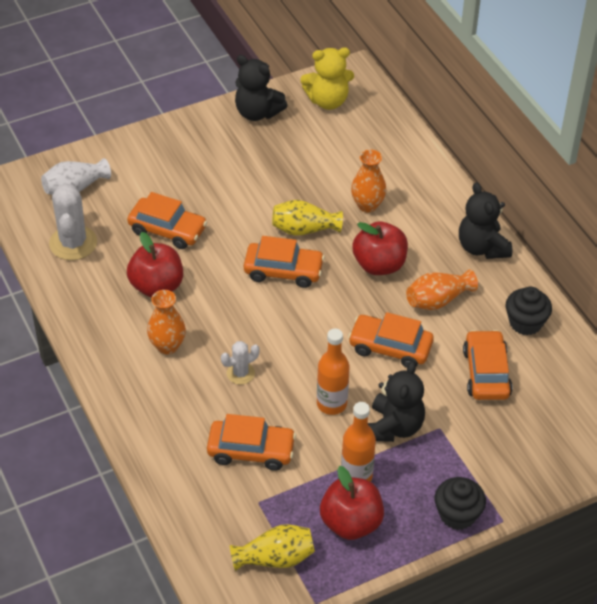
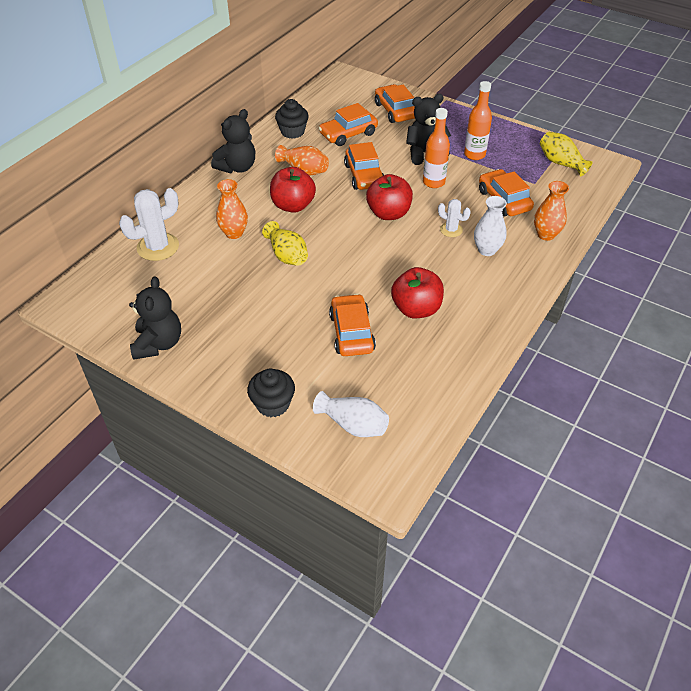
camera: 120 degrees left, 0 degrees up
white cactus [49,181,97,260] -> white cactus moved to [119,188,179,261]
orange vase [147,290,186,354] -> orange vase moved to [534,181,569,241]
orange car [244,236,325,288] -> orange car moved to [375,84,415,123]
yellow teddy bear [301,48,354,110] -> none
red apple [320,466,384,540] -> red apple moved to [366,174,413,220]
black cupcake [434,477,486,530] -> black cupcake moved to [247,368,295,417]
none -> white vase [474,196,507,256]

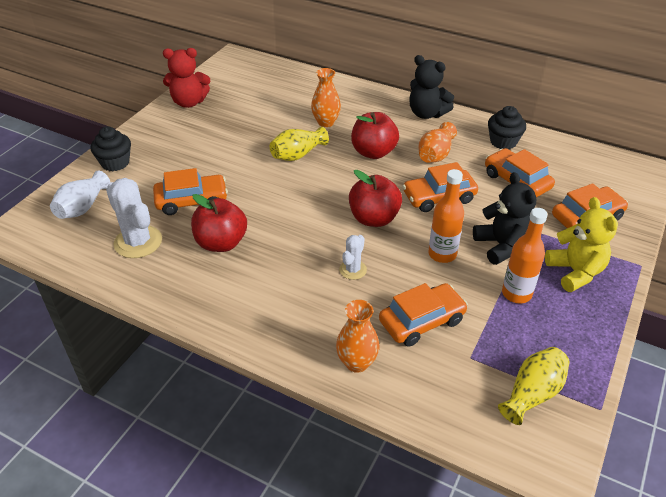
camera: 85 degrees right, 5 degrees down
white cactus [119,188,179,261] -> white cactus moved to [106,178,162,258]
black teddy bear [129,276,181,360] -> red teddy bear [163,48,210,108]
white vase [474,196,507,256] -> none
none -> yellow teddy bear [545,197,618,292]

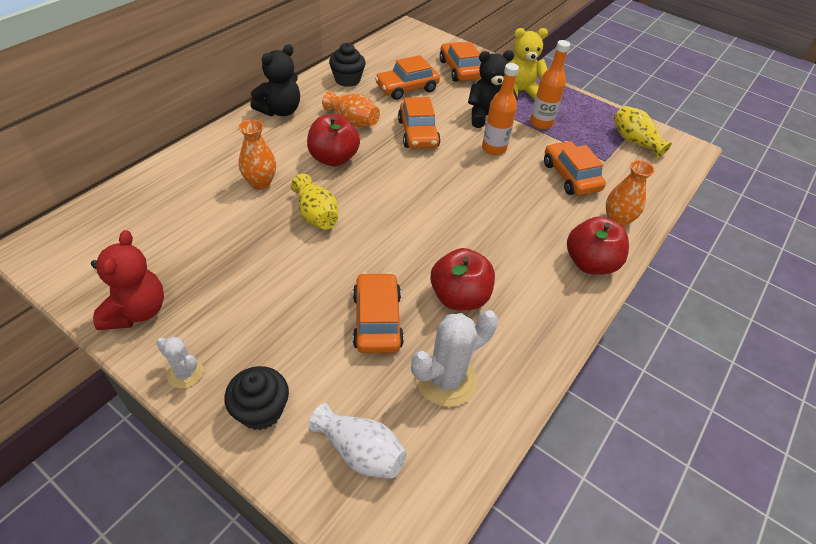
camera: 85 degrees left, 5 degrees up
white cactus [339,235,367,280] -> white cactus moved to [156,337,203,388]
red apple [349,170,402,227] -> red apple moved to [567,216,629,275]

